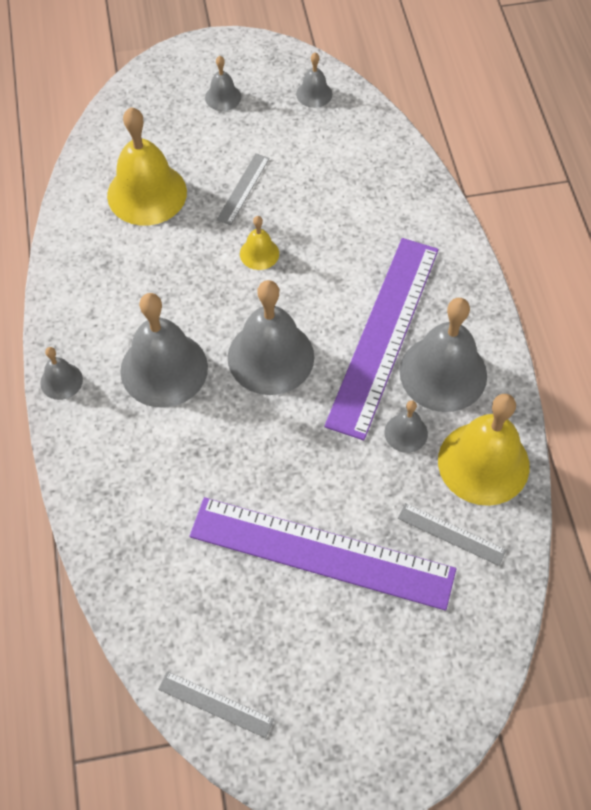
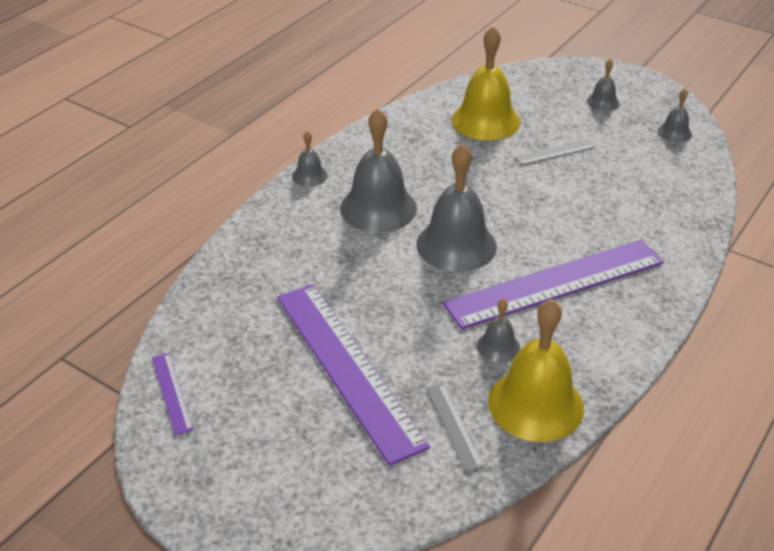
camera: 45 degrees right, 20 degrees down
grey ruler [158,671,274,738] -> purple ruler [152,353,194,435]
yellow bell [240,216,279,270] -> none
grey bell [399,298,487,412] -> none

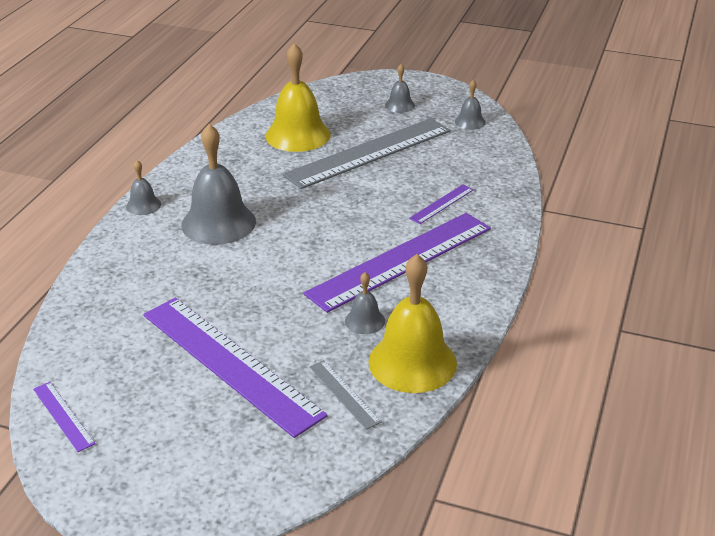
camera: 15 degrees left, 5 degrees down
grey bell [417,143,497,272] -> none
grey ruler [515,140,595,165] -> grey ruler [283,118,450,189], size x2.38
none -> purple ruler [409,185,474,224]

